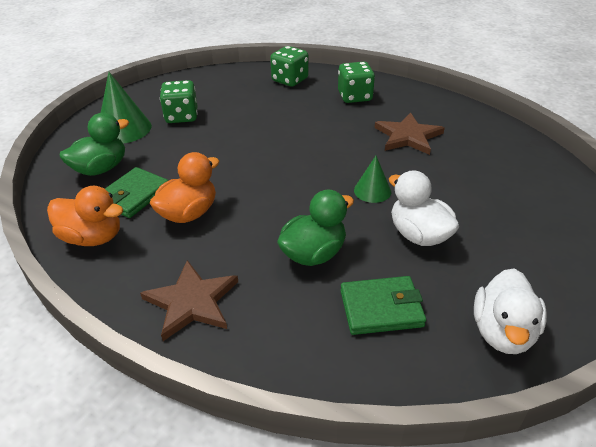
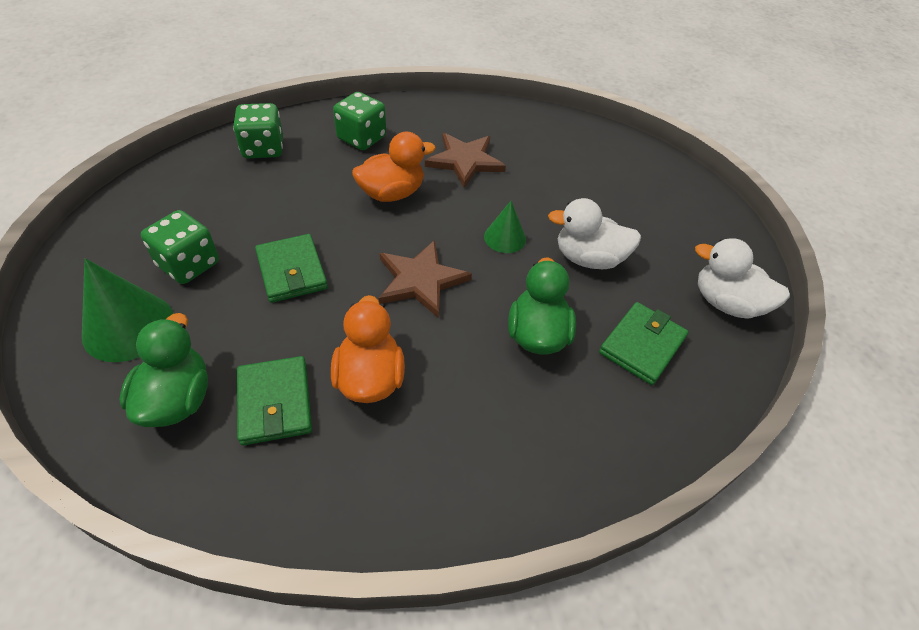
camera: 50 degrees left, 10 degrees up
orange duck [47,186,123,246] -> orange duck moved to [352,132,436,202]
brown star [140,260,238,341] -> brown star moved to [379,240,472,318]
white duck [474,268,547,354] -> white duck turned 150 degrees clockwise [695,238,790,319]
none -> green wallet [255,234,328,303]

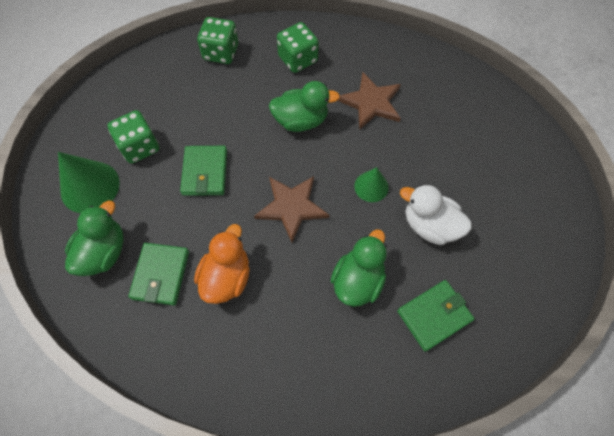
camera: 25 degrees right, 15 degrees up
orange duck [352,132,436,202] -> green duck [269,81,340,132]
white duck [695,238,790,319] -> none

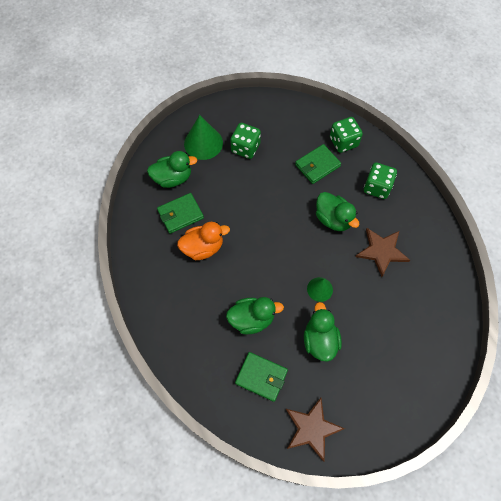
camera: 55 degrees right, 0 degrees up
green wallet [180,146,227,196] -> green wallet moved to [295,144,341,184]
brown star [254,176,329,243] -> brown star moved to [286,398,345,462]
white duck [400,184,472,245] -> green duck [304,302,342,362]

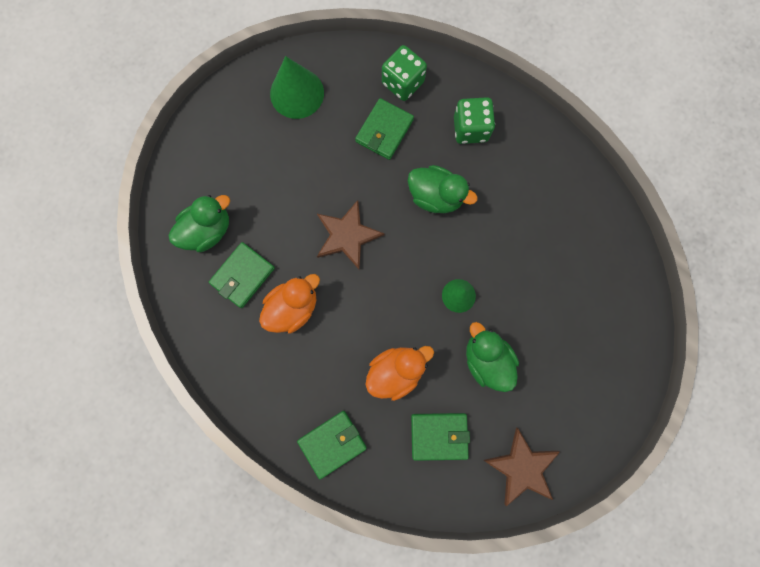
camera: 25 degrees left, 15 degrees up
green cone [184,115,223,160] -> green cone moved to [270,56,324,119]
green duck [226,297,284,335] -> orange duck [366,346,434,401]
green dice [230,123,261,159] -> none
brown star [355,228,410,277] -> brown star moved to [317,200,384,269]
none -> green wallet [297,411,367,479]

